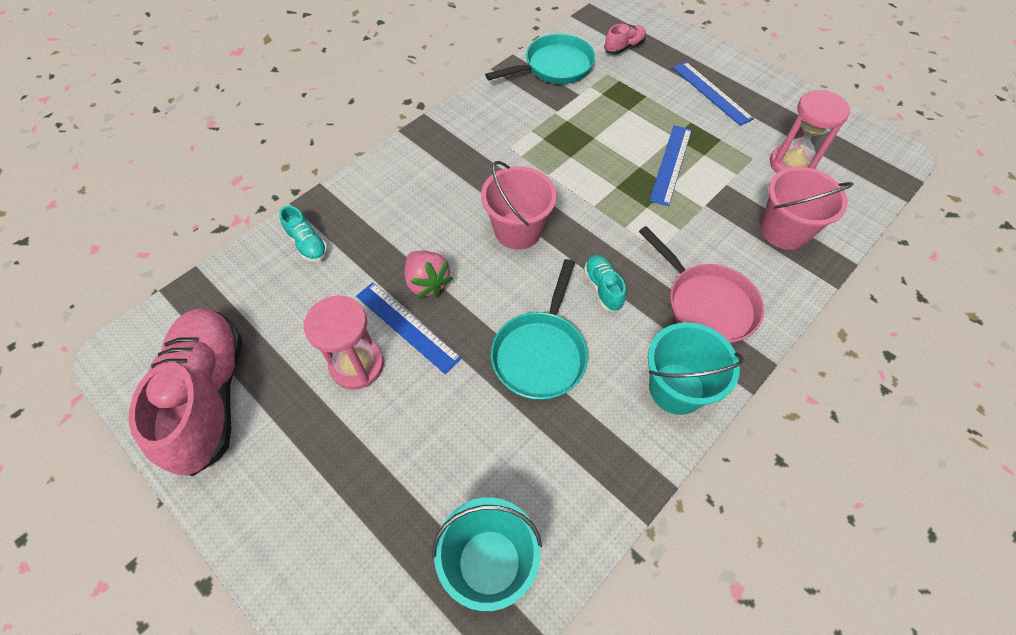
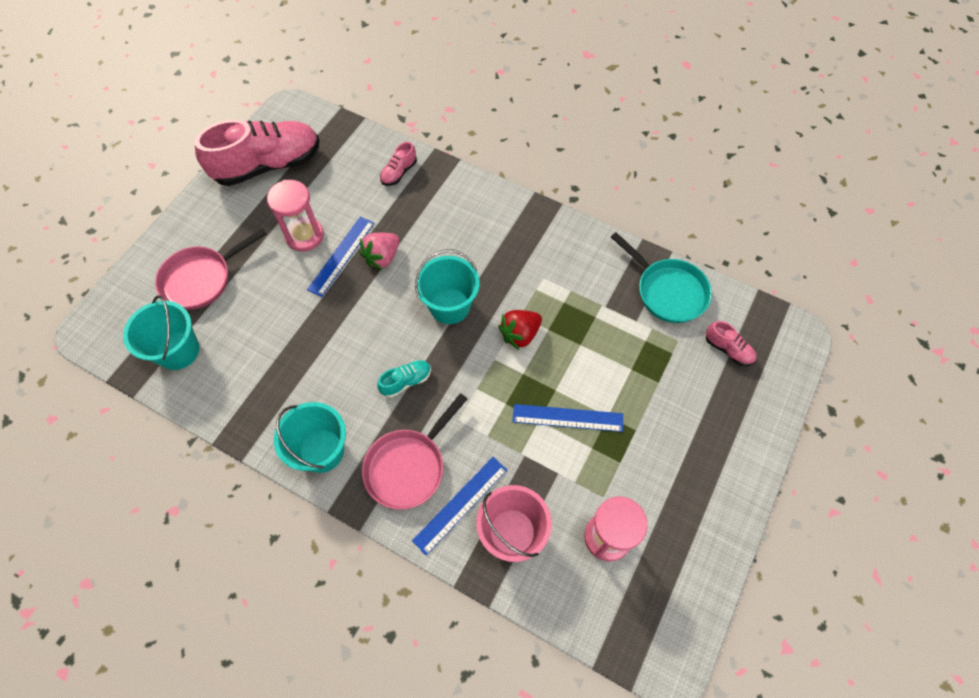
camera: 75 degrees right, 5 degrees up
turquoise shoe [279,206,328,262] -> pink shoe [380,142,417,186]
pink bucket [481,161,557,250] -> turquoise bucket [415,250,479,324]
turquoise pan [491,259,588,400] -> none
blue ruler [673,62,754,126] -> blue ruler moved to [412,457,507,556]
none -> pink pan [155,228,267,310]
none -> red strawberry [498,310,542,350]

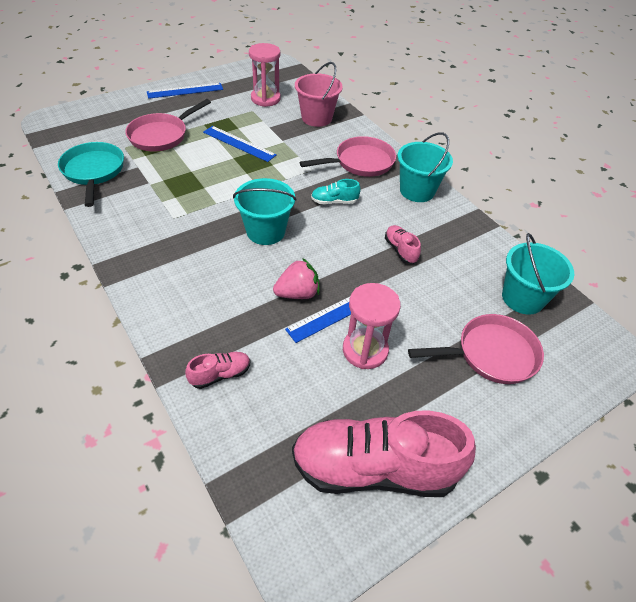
camera: 155 degrees left, 15 degrees down
blue ruler [412,457,507,556] -> blue ruler moved to [147,83,223,99]
red strawberry [498,310,542,350] -> none
pink shoe [706,321,757,366] -> pink shoe moved to [385,225,421,264]
none -> pink pan [125,99,211,152]

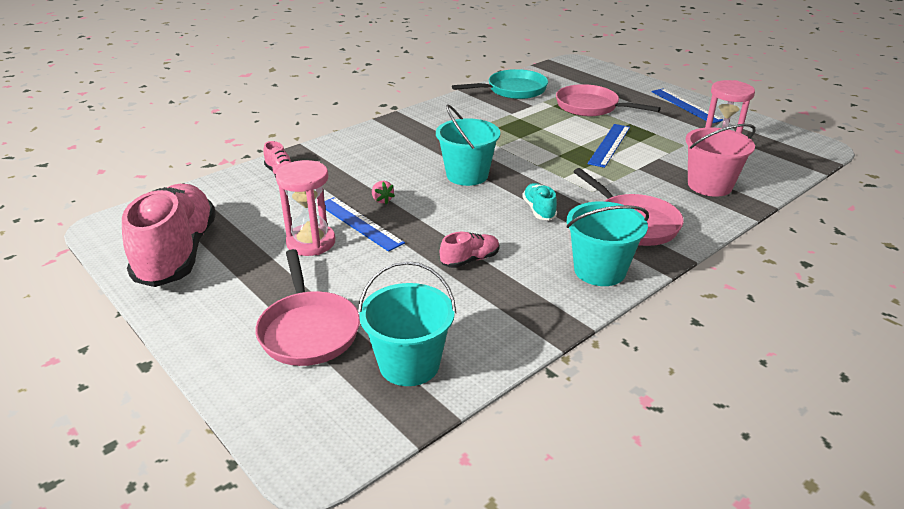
camera: 85 degrees right, 15 degrees down
pink strawberry [273,258,320,299] -> pink strawberry [372,181,395,204], size x0.56

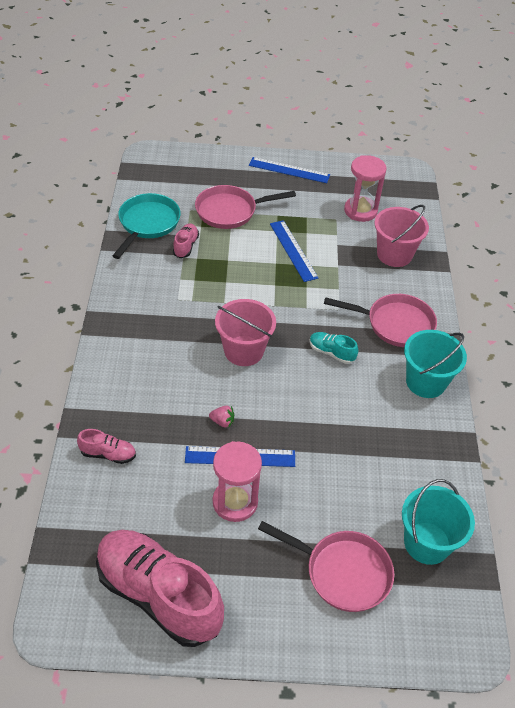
camera: 50 degrees left, 15 degrees up
turquoise bucket [436,104,500,186] -> pink bucket [215,299,276,366]
pink shoe [440,232,500,268] -> pink shoe moved to [173,224,199,258]

